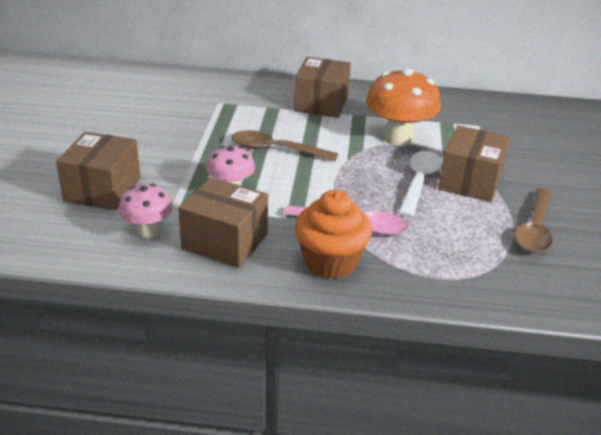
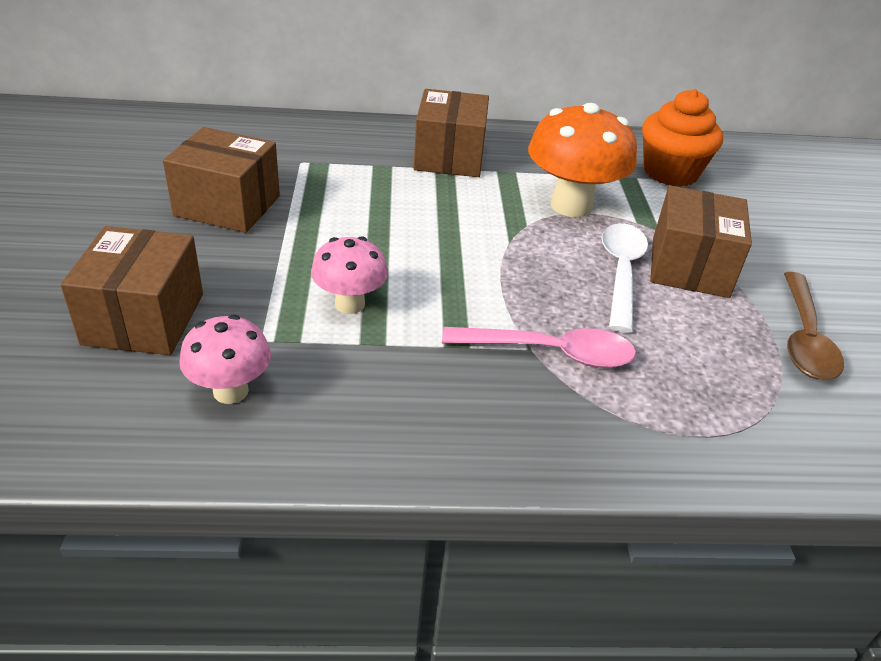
camera: 10 degrees left, 5 degrees up
brown box [178,177,268,268] -> brown box moved to [163,127,280,233]
brown spoon [232,130,338,161] -> none
orange cupcake [295,190,372,279] -> orange cupcake moved to [642,89,723,187]

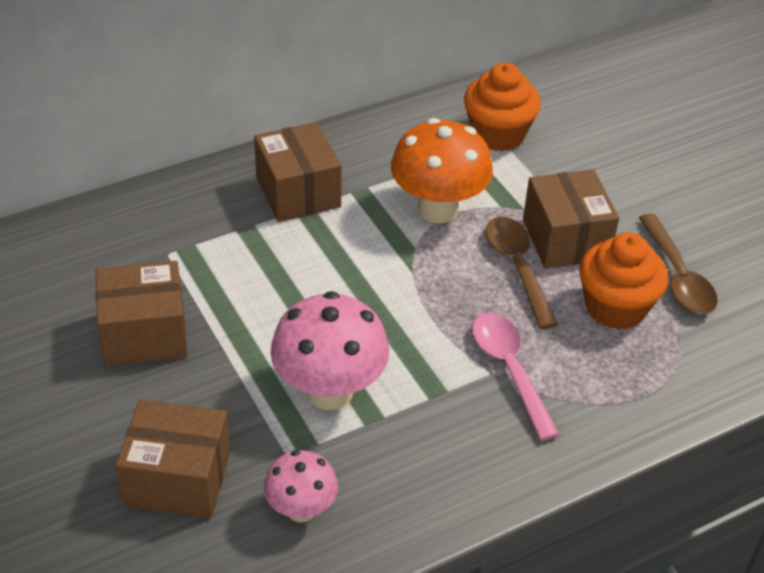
camera: 25 degrees left, 5 degrees up
brown box [60,226,203,355] -> brown box turned 60 degrees counterclockwise [115,399,230,519]
pink mushroom [311,236,388,314] -> pink mushroom [270,291,389,410], size x1.71
pink spoon [442,327,636,368] -> pink spoon turned 90 degrees counterclockwise [472,313,560,441]
white spoon [602,223,648,333] -> brown spoon [486,217,558,329]
none -> orange cupcake [579,232,668,330]

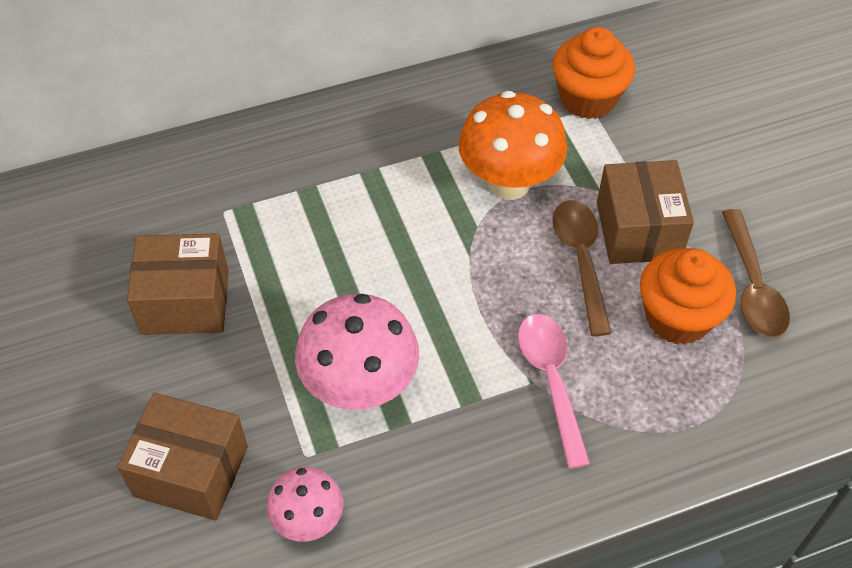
camera: 10 degrees right, 10 degrees up
brown box [254,122,342,222] -> none

